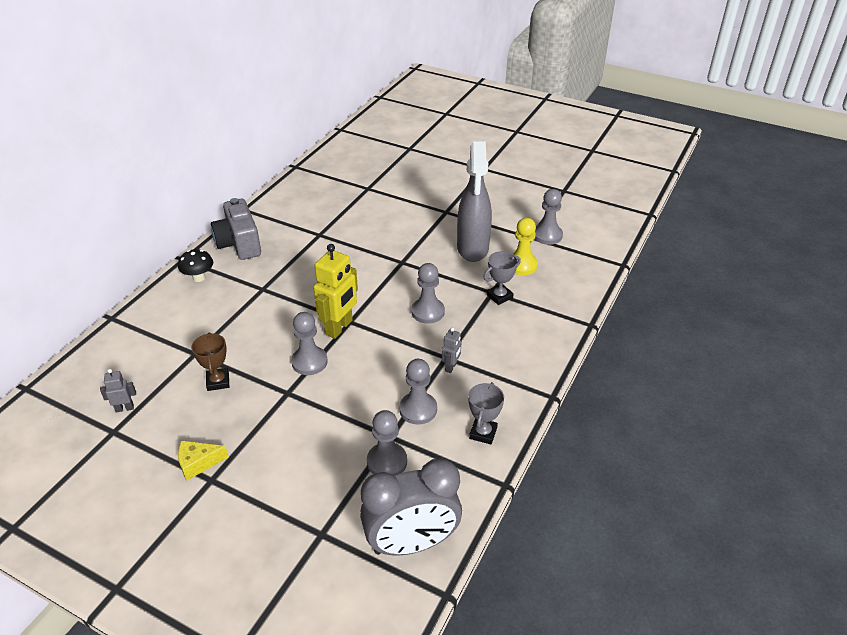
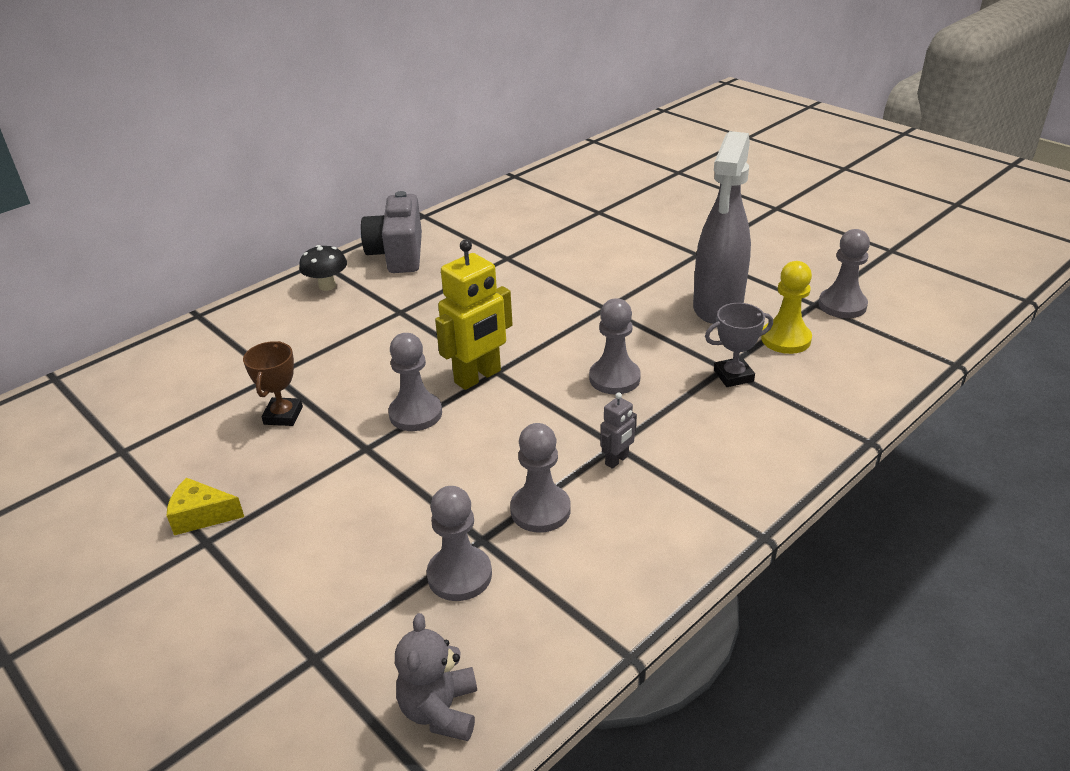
camera: 20 degrees right, 5 degrees down
grey robot [100,369,136,412] -> none
grey clock [360,458,462,556] -> grey teddy bear [395,613,477,741]
grey trophy [468,382,504,444] -> none

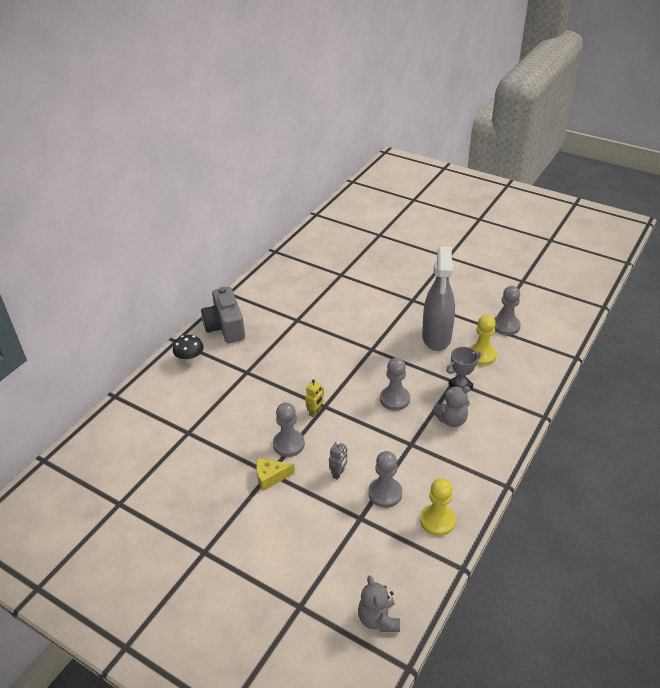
camera: 15 degrees left, 5 degrees up
yellow cheese [167,477,244,535] -> yellow cheese moved to [256,458,295,491]
brown trophy [243,341,303,426] -> none
grey pawn [427,486,492,601] -> none
yellow robot [435,239,513,390] -> yellow robot [305,379,324,417], size x0.49
grey robot [601,392,637,469] -> grey robot moved to [329,441,347,480]
none -> yellow pawn [420,478,456,536]
none -> grey teddy bear [432,386,470,427]

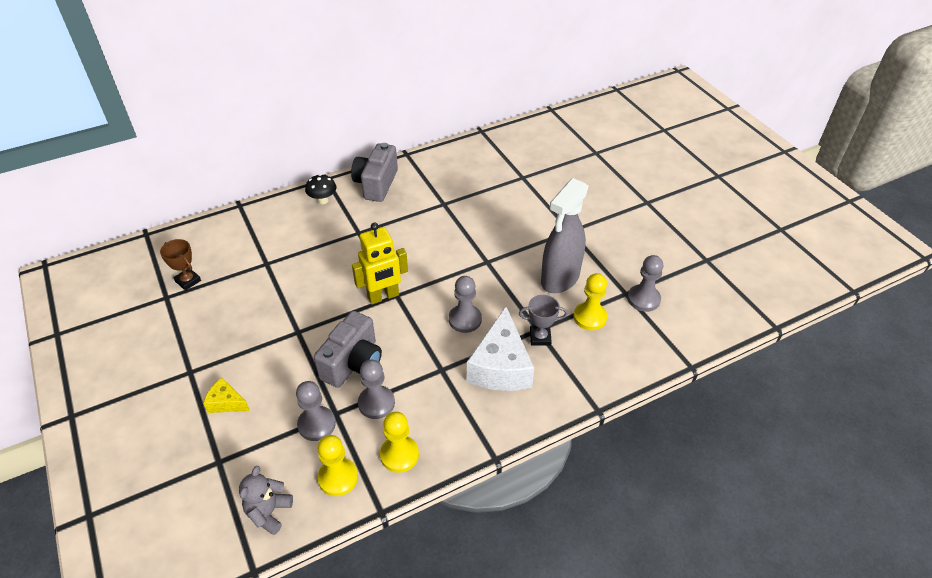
camera: 30 degrees right, 5 degrees up
yellow cheese [256,458,295,491] -> yellow cheese moved to [203,378,250,413]
grey pawn [273,402,305,457] -> grey pawn moved to [296,381,336,441]
yellow robot [305,379,324,417] -> yellow robot [352,222,408,305], size x2.03
grey robot [329,441,347,480] -> grey camera [314,311,382,388]
grey teddy bear [432,386,470,427] -> white cheese [467,307,534,391]
none -> brown trophy [160,239,201,291]
none -> yellow pawn [318,435,358,496]

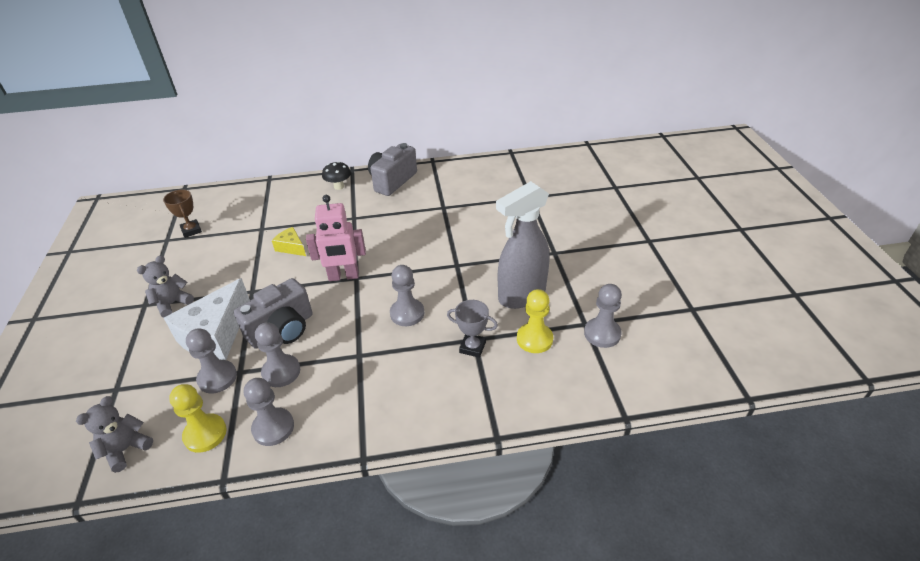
camera: 20 degrees right, 5 degrees down
yellow cheese [203,378,250,413] -> yellow cheese moved to [272,227,306,256]
yellow robot [352,222,408,305] -> pink robot [306,195,366,281]
yellow pawn [380,412,419,473] -> grey pawn [244,378,294,446]
white cheese [467,307,534,391] -> white cheese moved to [164,278,250,360]
none -> grey teddy bear [137,255,194,318]

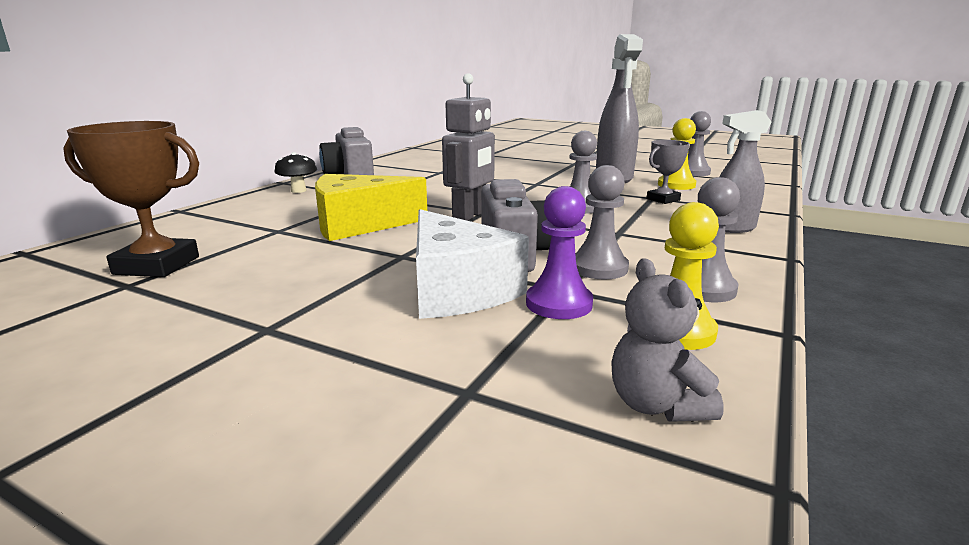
camera: 55 degrees left, 20 degrees down
grey teddy bear [137,255,194,318] -> none
brown trophy [163,189,202,238] -> brown trophy [63,121,199,277], size x1.69
grey pawn [186,328,237,393] -> purple pawn [526,186,593,319]
yellow cheese [272,227,306,256] -> yellow cheese [315,174,427,241], size x2.04
pink robot [306,195,366,281] -> grey robot [442,74,495,221]
none -> grey spray bottle [719,110,772,233]

